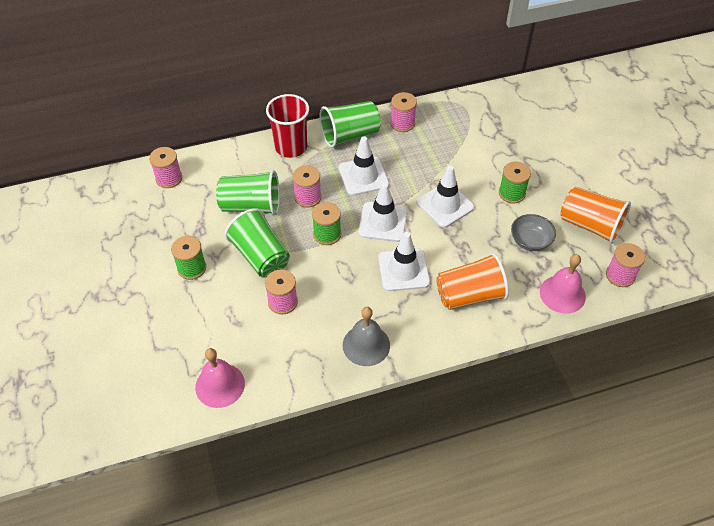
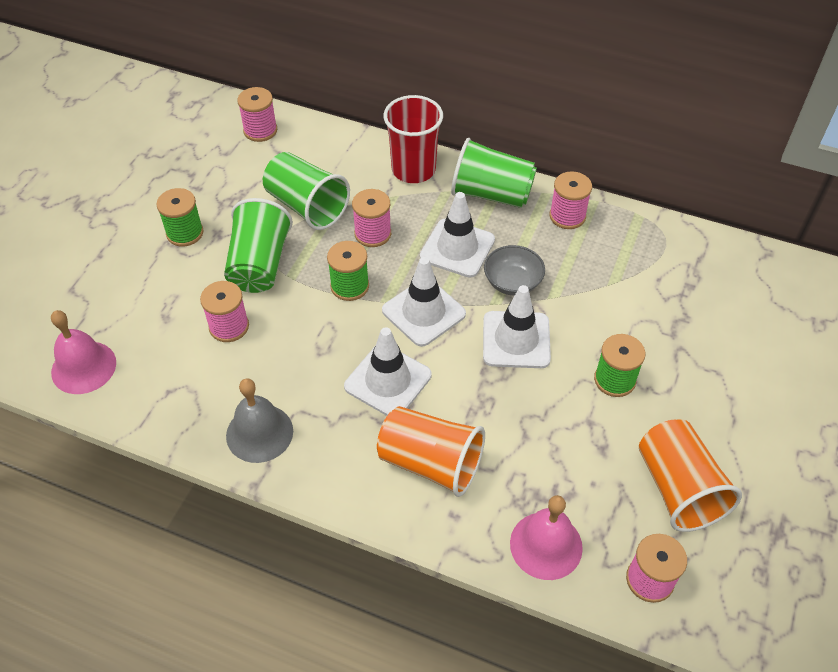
camera: 40 degrees right, 0 degrees up
grey bowl [511,214,556,251] -> grey bowl moved to [484,245,545,296]

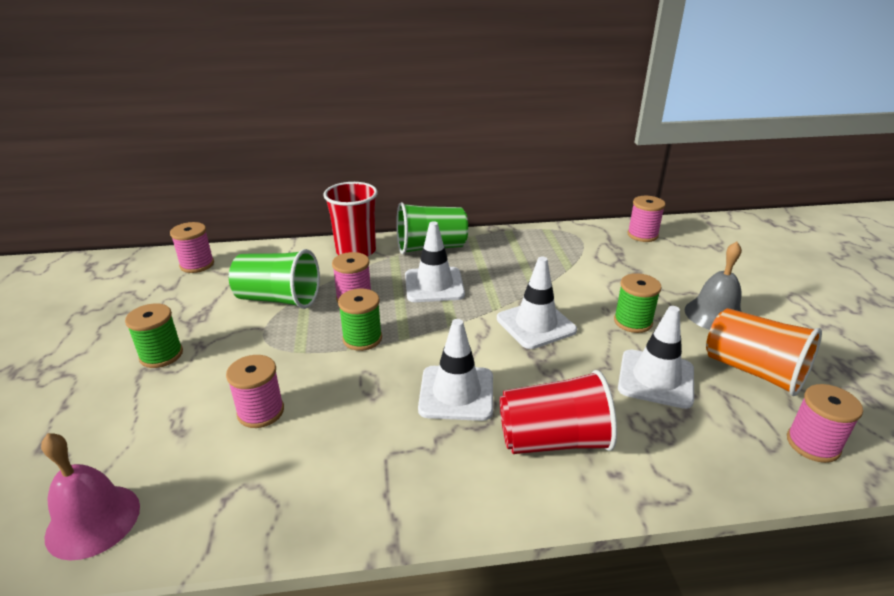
camera: 30 degrees left, 20 degrees down
green cup [224,198,293,293] -> none
grey bell [226,378,293,463] -> grey bell moved to [685,242,742,330]
orange cup [377,406,485,497] -> red cup [500,370,617,454]
white traffic cone [382,257,466,347] -> white traffic cone moved to [618,306,694,409]
grey bowl [484,245,545,296] -> none
pink bell [510,495,583,580] -> none
pink spool [549,171,592,229] -> pink spool moved to [627,196,666,242]

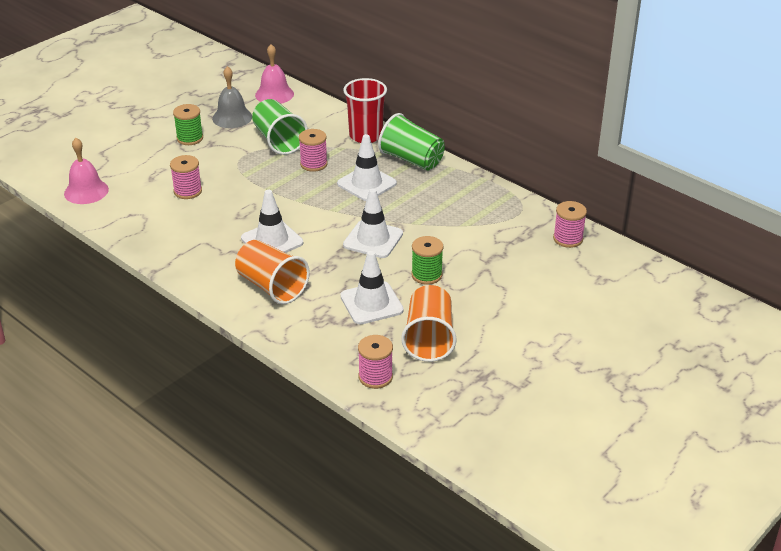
camera: 50 degrees right, 5 degrees up
pink spool [170,222,214,273] -> pink bell [255,44,294,104]
green spool [338,289,382,351] -> none
red cup [500,370,617,454] -> orange cup [235,240,310,304]
grey bell [685,242,742,330] -> grey bell moved to [212,66,252,128]

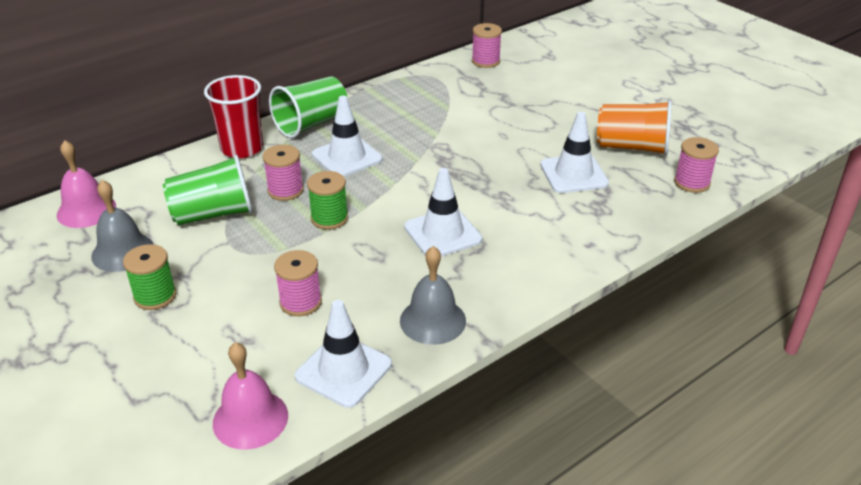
camera: 80 degrees left, 0 degrees up
orange cup [235,240,310,304] -> none
white traffic cone [343,189,403,258] -> white traffic cone moved to [295,300,392,408]
green spool [411,236,443,285] -> green spool moved to [307,171,348,230]
none -> grey bell [400,246,466,345]

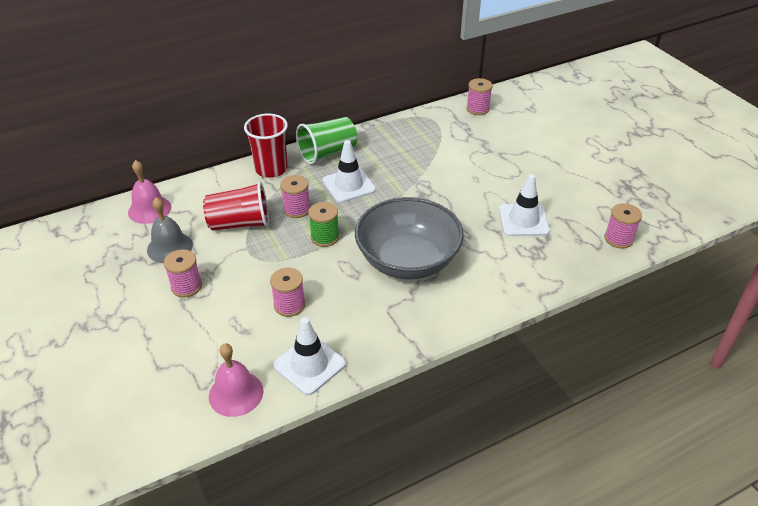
camera: 10 degrees right, 5 degrees up
green spool [123,244,176,310] -> pink spool [164,249,202,298]
green cup [163,155,253,225] -> red cup [203,182,269,231]
grey bell [400,246,466,345] -> none
white traffic cone [404,168,482,257] -> grey bowl [355,197,464,279]
orange cup [597,100,672,156] -> none

